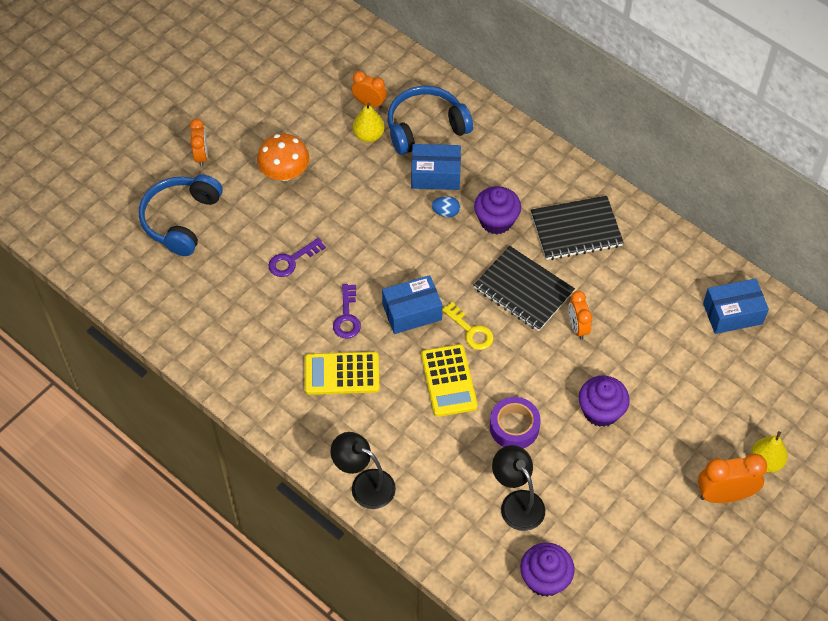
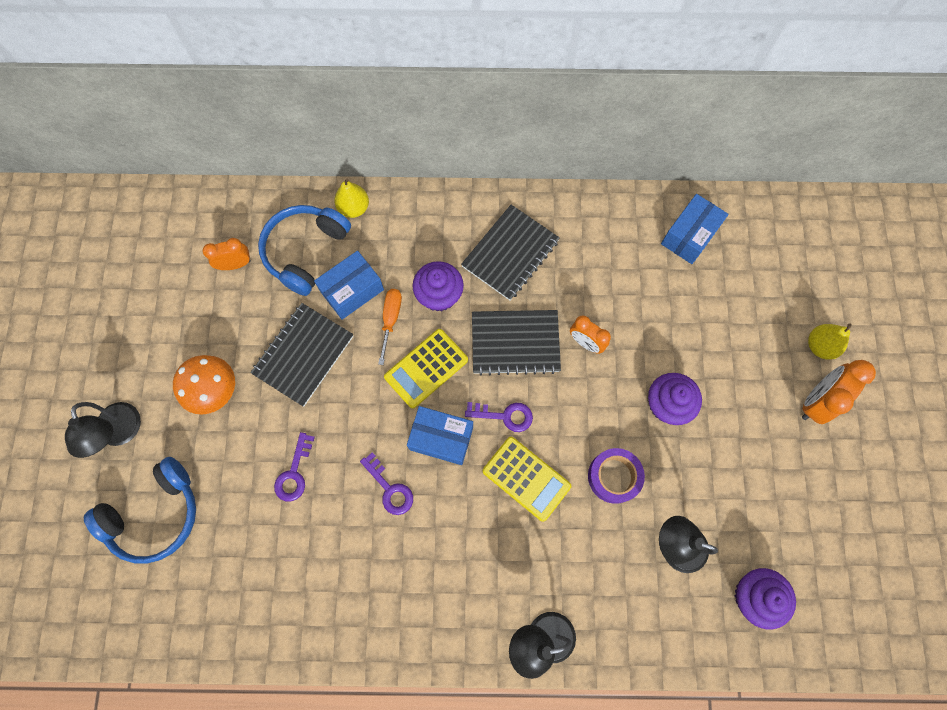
camera: 40 degrees left, 15 degrees up
blue headphones [139,174,223,256] -> blue headphones turned 105 degrees counterclockwise [84,457,196,564]
orange clock [190,119,208,167] -> black lamp [65,402,141,458]
yellow calculator [305,352,380,395] -> yellow calculator moved to [384,329,468,409]
yellow pear [353,103,384,142] -> yellow pear moved to [334,178,369,218]
blue box [382,275,443,334] -> blue box turned 75 degrees clockwise [407,406,473,465]
blue egg [432,196,460,218] -> orange screwdriver [378,289,402,365]
yellow key [442,302,494,350] -> purple key [465,402,533,432]
none -> black notebook [250,303,353,407]

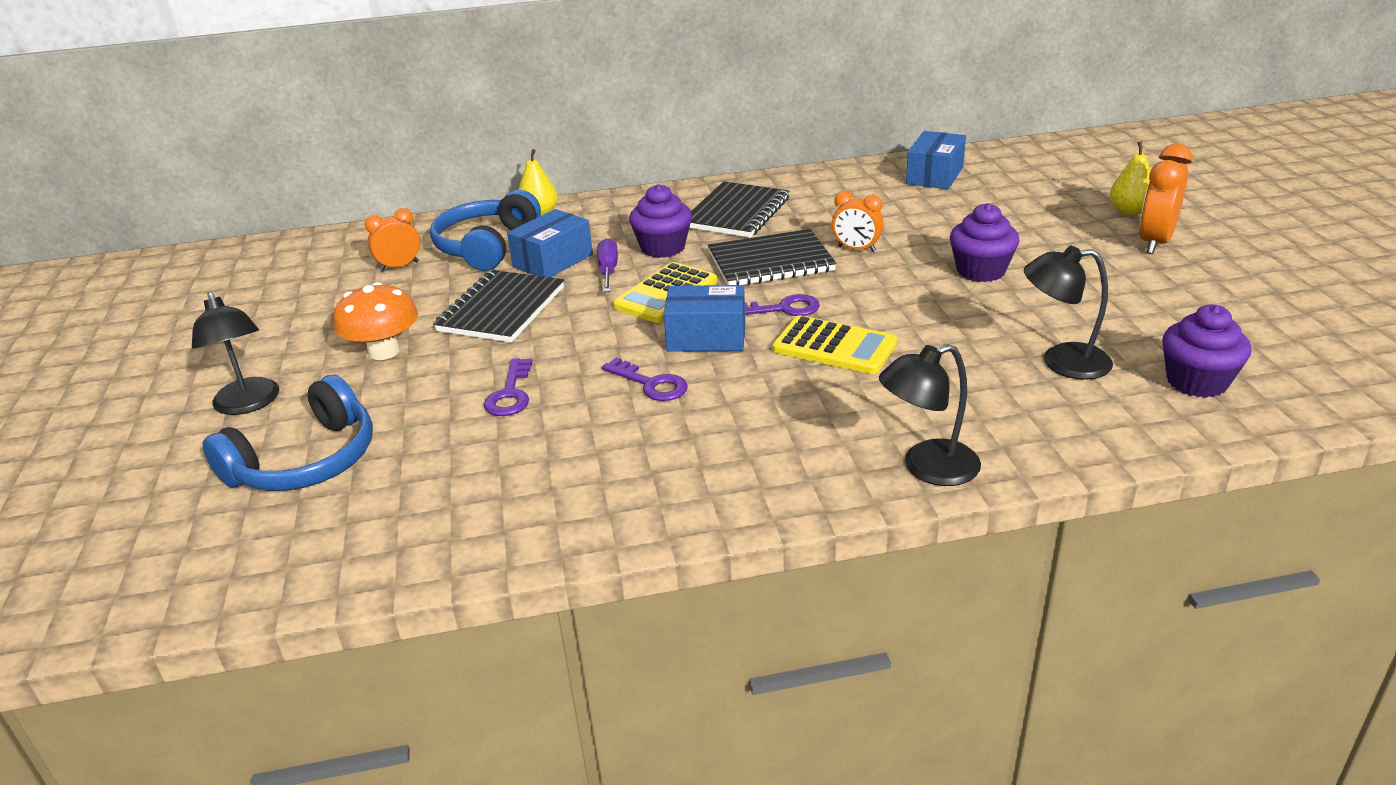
camera: 10 degrees left, 40 degrees down
orange screwdriver [378,289,402,365] -> purple screwdriver [597,238,618,292]
purple tape [588,448,645,504] -> none

